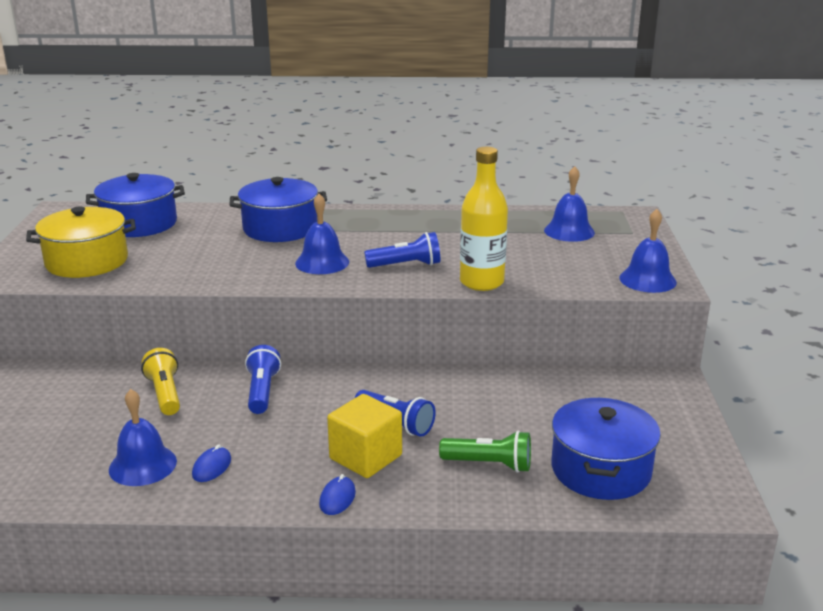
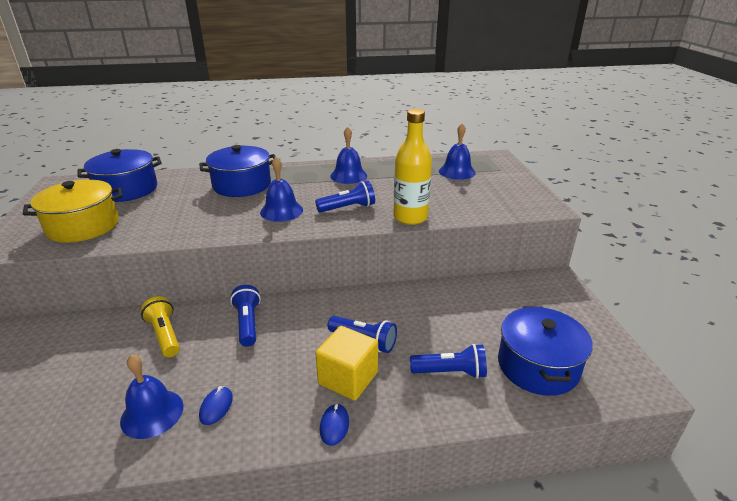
camera: 10 degrees left, 5 degrees up
green flashlight [439,431,531,473] -> blue flashlight [410,344,487,379]
blue bell [619,209,677,293] -> blue bell moved to [330,127,367,184]

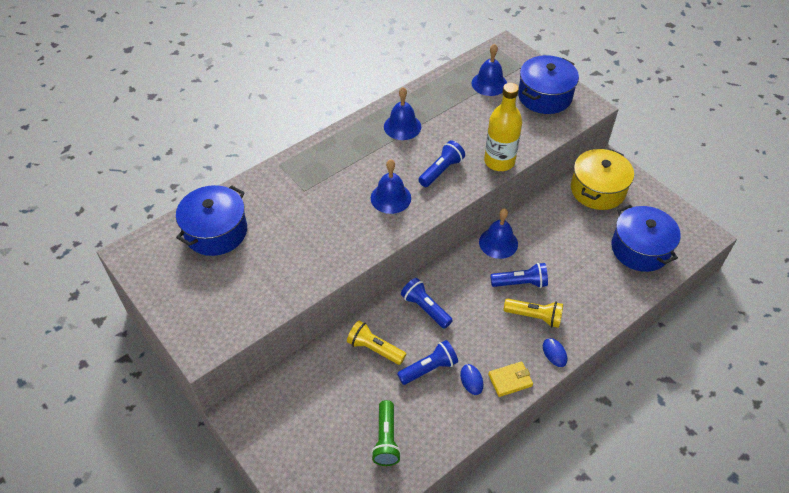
camera: 30 degrees left, 20 degrees up
yellow pot [23,180,123,243] -> yellow pot moved to [571,149,634,210]
blue bell [120,354,183,439] -> blue bell moved to [479,208,518,259]
blue pot [199,145,276,197] -> blue pot moved to [518,55,579,114]
yellow cube [315,326,378,401] -> yellow flashlight [504,299,563,328]
blue flashlight [410,344,487,379] -> blue flashlight moved to [397,340,458,385]
none -> green flashlight [371,400,401,466]
none -> yellow wallet [488,361,533,397]

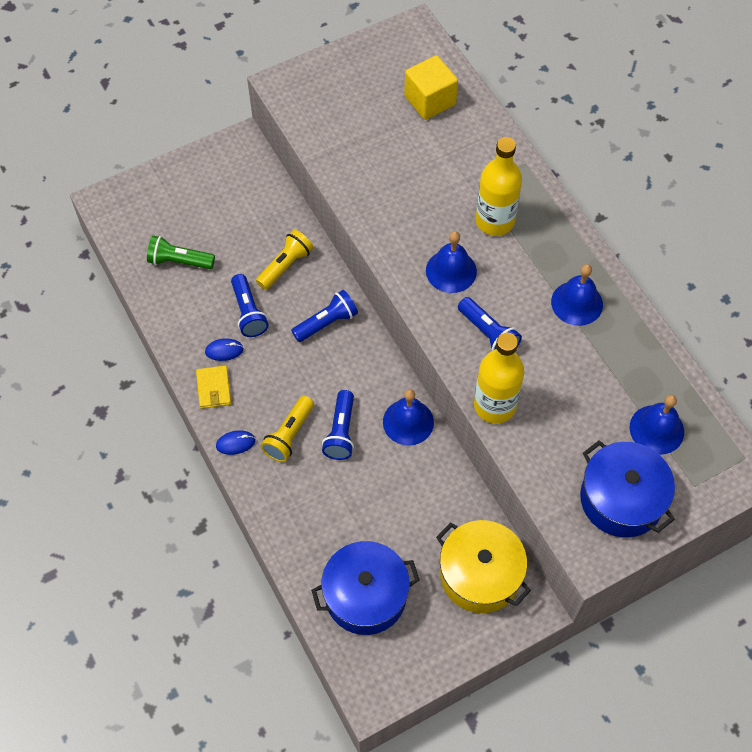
camera: 100 degrees right, 10 degrees up
blue pot [176,185,247,256] -> yellow cube [404,55,458,120]
none -> yellow bottle [476,137,522,236]

